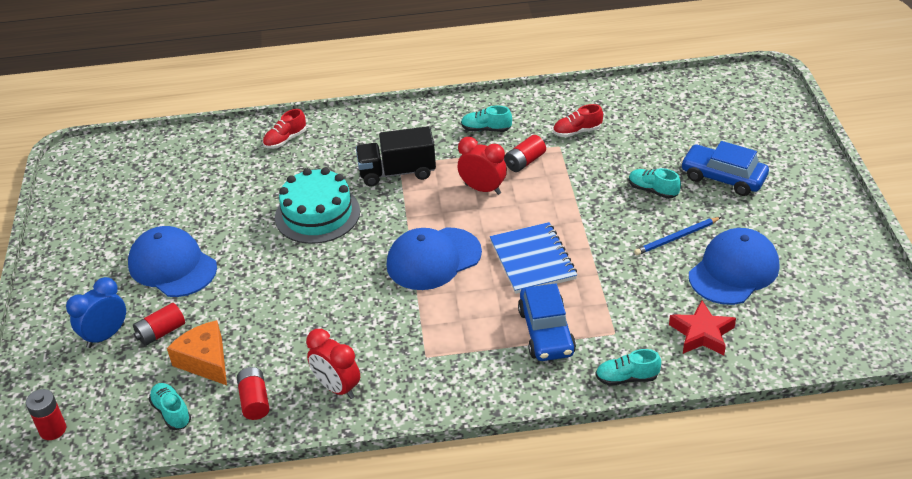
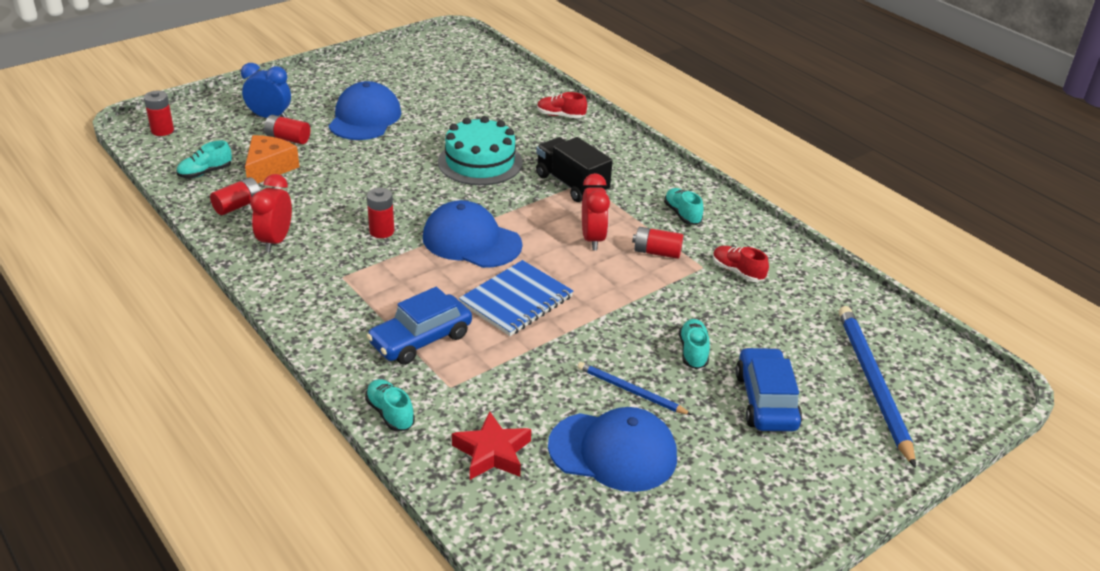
camera: 55 degrees right, 5 degrees down
turquoise shoe [149,383,191,430] -> turquoise shoe turned 150 degrees counterclockwise [176,141,232,178]
none -> red battery [367,188,394,238]
none -> blue pencil [839,306,916,468]

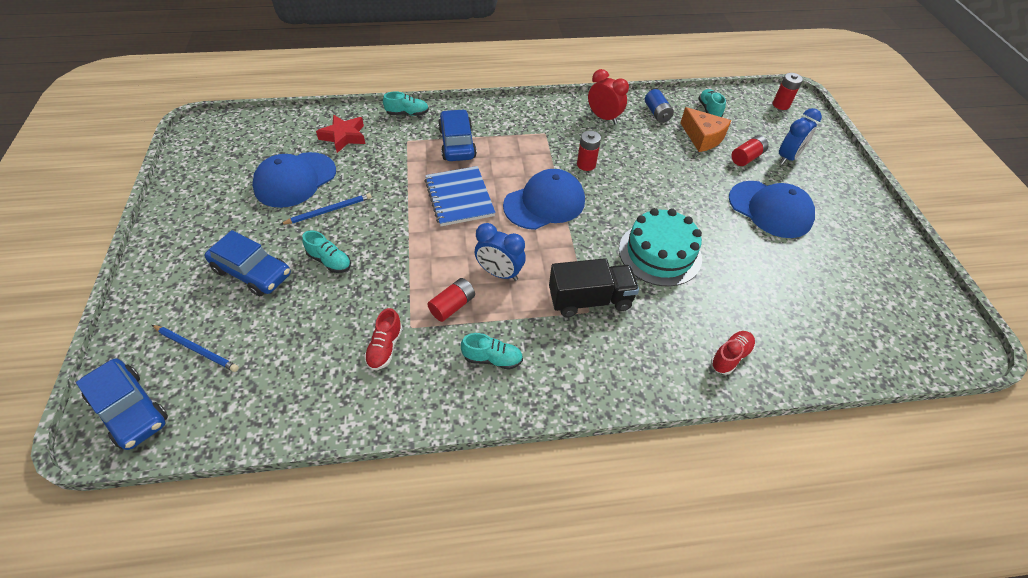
camera: 120 degrees right, 15 degrees up
red battery [210,177,261,215] -> blue battery [645,89,674,123]
red clock [582,173,610,250] -> blue clock [474,223,526,281]
red shoe [713,246,769,282] -> red shoe turned 120 degrees clockwise [364,308,403,370]
blue pencil [839,306,916,468] -> blue pencil [152,325,239,372], size x0.55
none -> blue car [76,358,168,450]

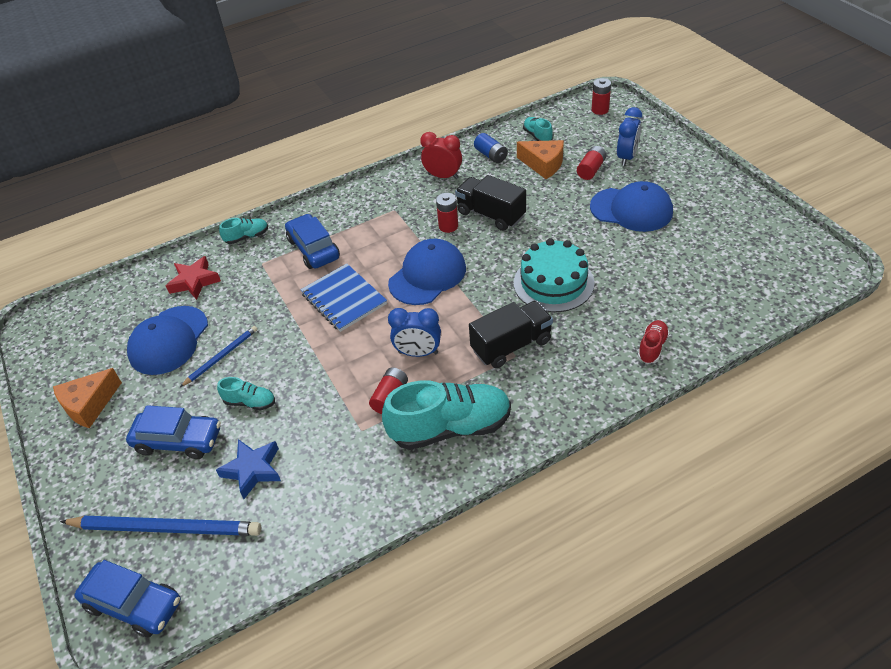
camera: 15 degrees left, 5 degrees down
blue pencil [152,325,239,372] -> blue pencil [60,516,261,536], size x1.80
red shoe [364,308,403,370] -> none
turquoise shoe [461,333,523,370] -> turquoise shoe [382,380,511,450], size x2.12
none -> orange cheese [53,368,122,428]
none -> blue star [216,439,281,499]
none -> black truck [455,175,526,231]

